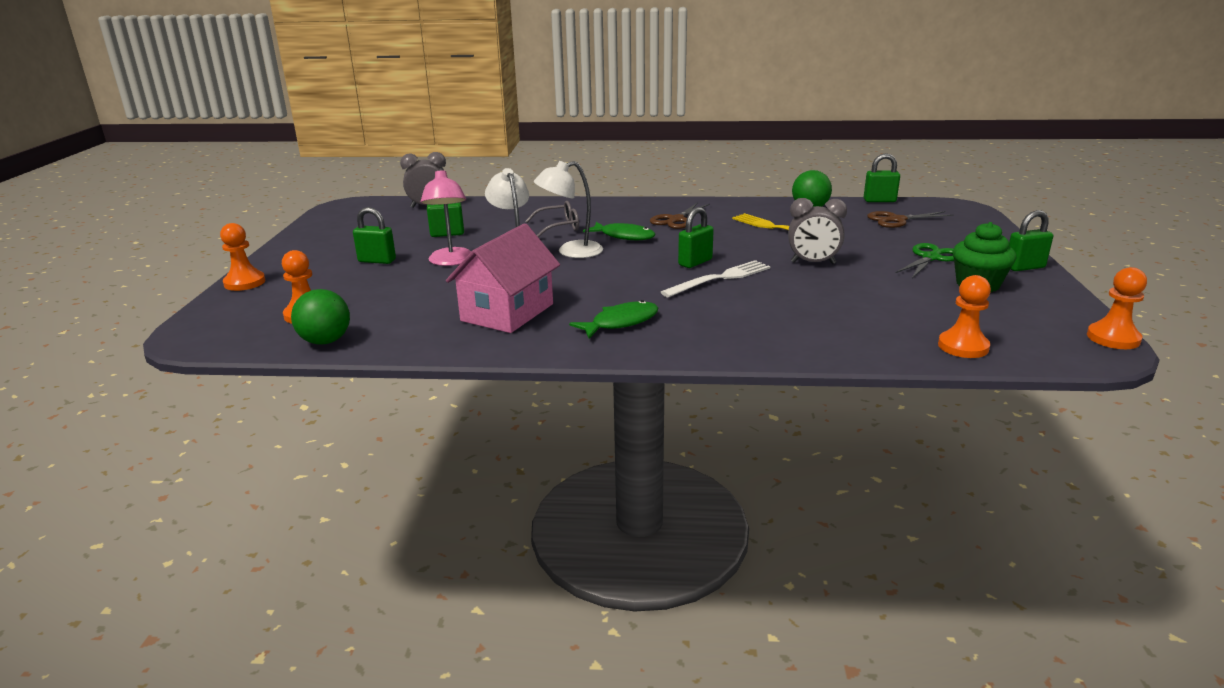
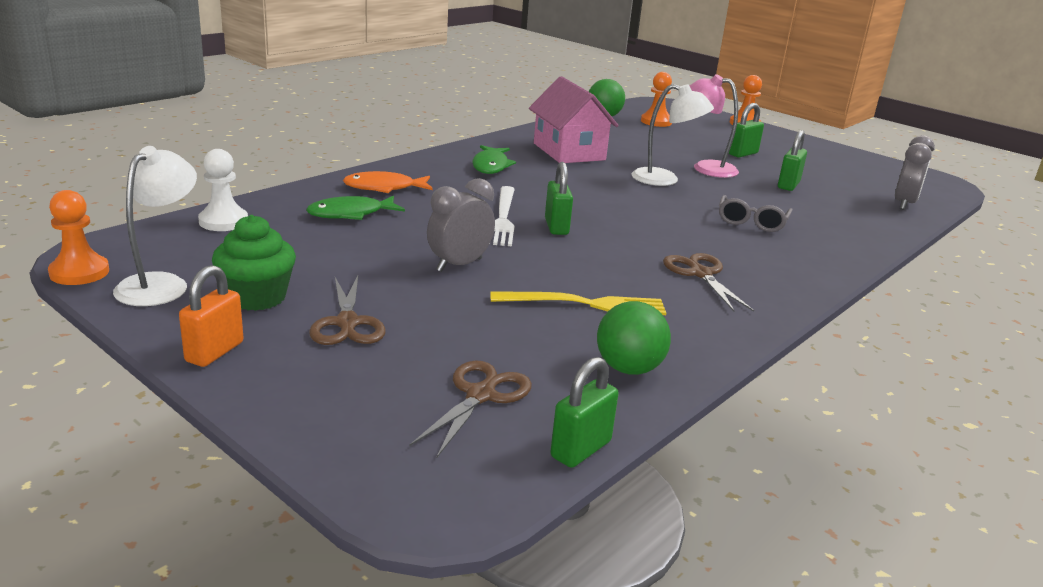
camera: 125 degrees right, 0 degrees up
white lamp [534,161,603,258] -> white lamp moved to [113,146,197,306]
green fish [583,222,655,240] -> green fish moved to [306,196,405,220]
green scissors [896,243,954,278] -> brown scissors [309,276,386,345]
orange pawn [938,275,991,358] -> white pawn [198,149,248,231]
green padlock [1009,210,1053,271] -> orange padlock [179,265,243,367]
none -> orange fish [343,171,433,193]

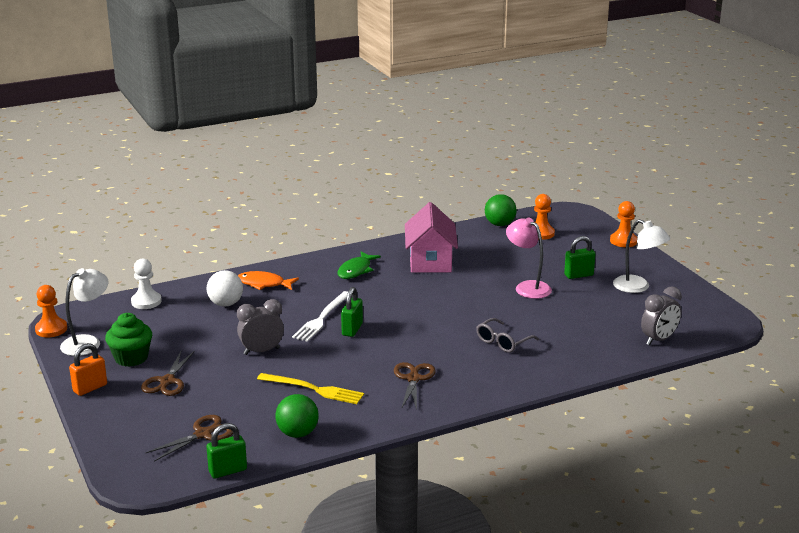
camera: 25 degrees right, 0 degrees up
green fish [306,196,405,220] -> white ball [207,270,243,307]
white lamp [631,84,714,186] -> white lamp moved to [613,219,670,293]
green padlock [778,130,807,191] -> none

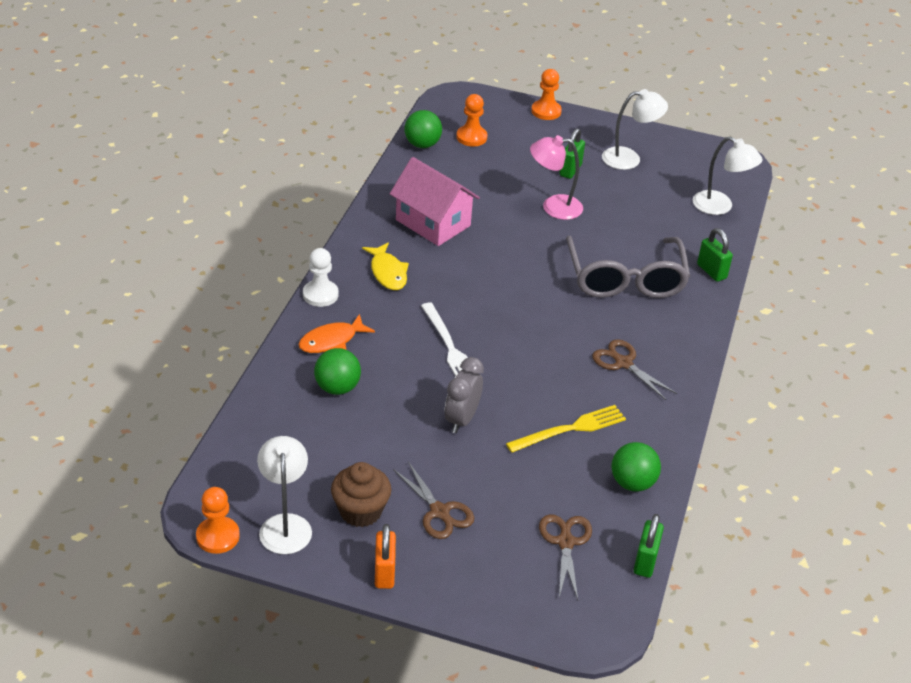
camera: 50 degrees left, 15 degrees up
green cupcake [105,313,152,367] -> brown cupcake [331,462,391,527]
white pawn [131,259,162,309] -> white pawn moved to [303,248,339,307]
white ball [207,270,243,307] -> green ball [314,348,361,395]
green fish [337,251,381,279] -> yellow fish [362,242,409,290]
green padlock [341,287,363,337] -> green padlock moved to [697,228,733,282]
grey glasses [476,318,539,353] -> grey glasses [566,236,690,298], size x2.02
grey clock [641,287,682,345] -> white lamp [693,137,763,215]

